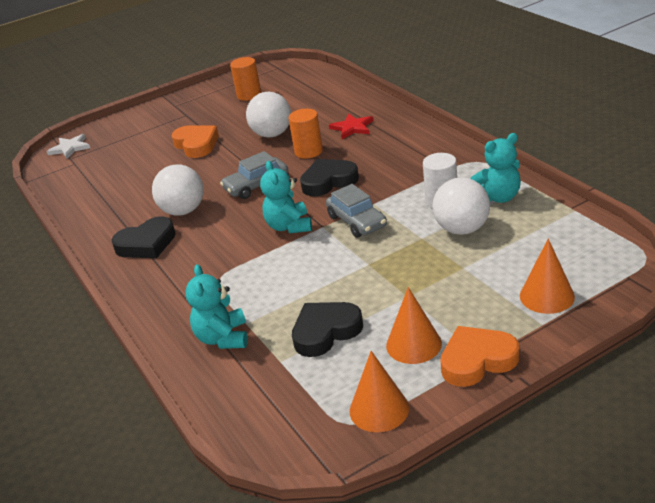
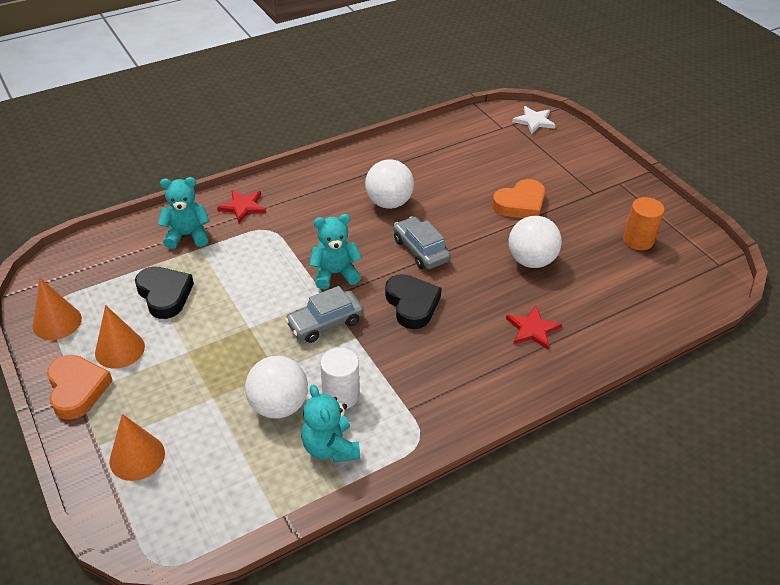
camera: 85 degrees right, 10 degrees up
black heart [112,216,176,258] -> none
orange cylinder [288,109,323,159] -> none
none -> red star [217,190,266,223]

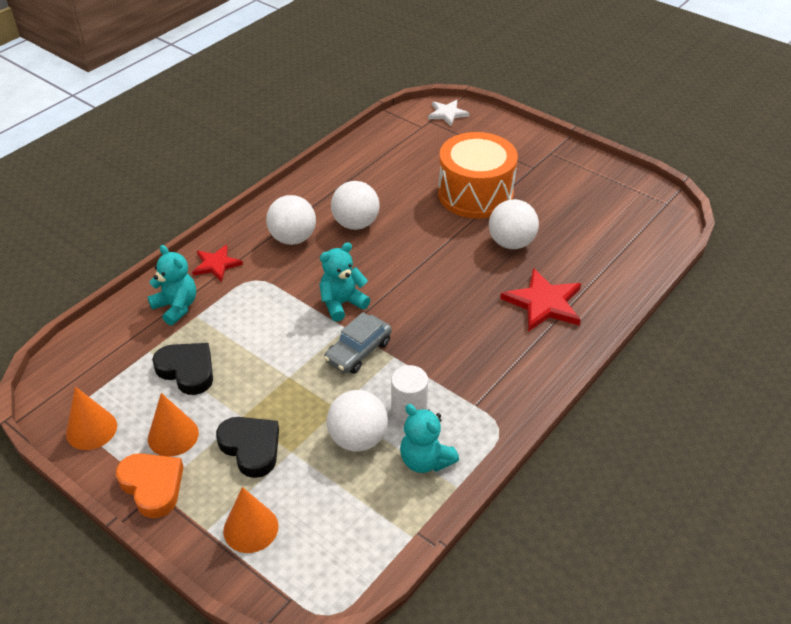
camera: 20 degrees left, 0 degrees up
turquoise teddy bear [158,177,210,249] -> turquoise teddy bear turned 75 degrees clockwise [148,245,196,326]
black heart [385,274,442,329] -> black heart moved to [216,417,279,478]
grey car [393,216,451,269] -> none
orange heart [492,179,545,218] -> orange drum [438,132,518,219]
red star [506,306,562,350] -> red star [500,268,581,332], size x1.59
orange cylinder [623,197,664,250] -> none
none -> white ball [266,195,316,245]

